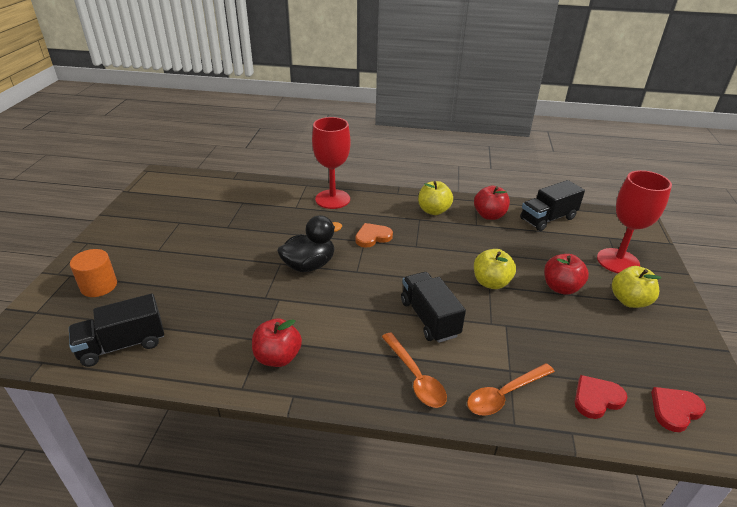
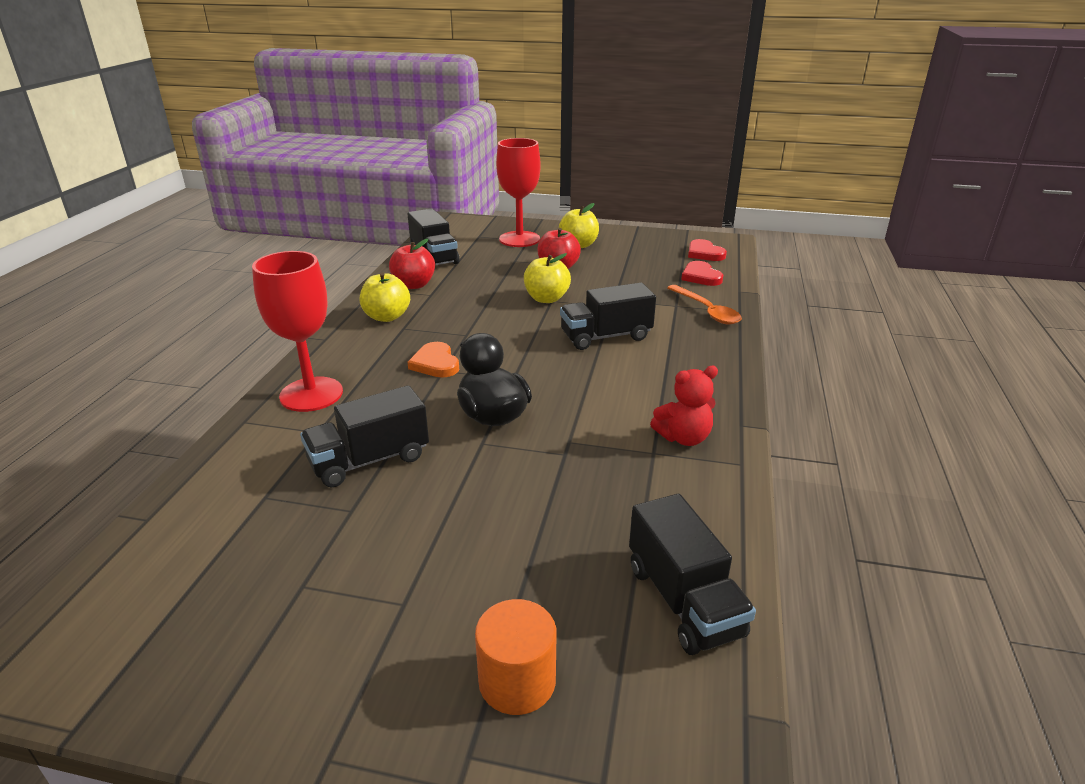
camera: 85 degrees left, 5 degrees down
red apple [252,318,302,367] -> red teddy bear [650,366,718,446]
orange spoon [382,332,447,408] -> none
none -> black truck [300,385,429,487]

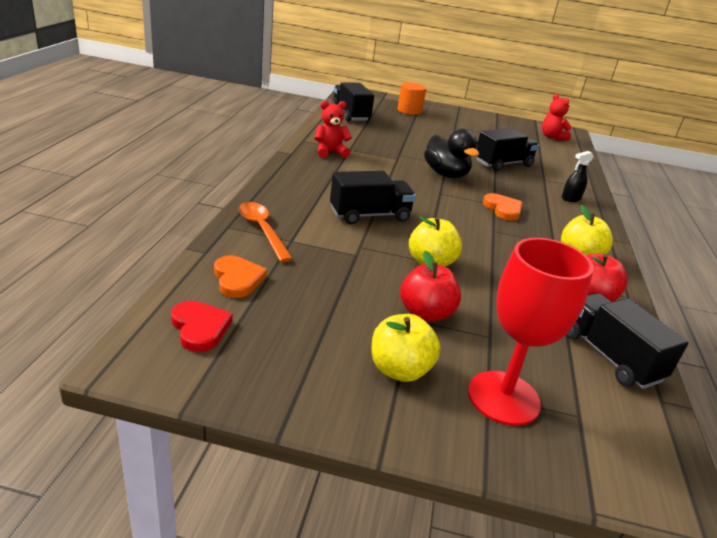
camera: 175 degrees right, 0 degrees up
red goblet [252,251,343,412] -> black spray bottle [562,151,594,202]
red heart [681,261,723,286] -> orange heart [214,256,267,298]
none -> red teddy bear [542,94,572,140]

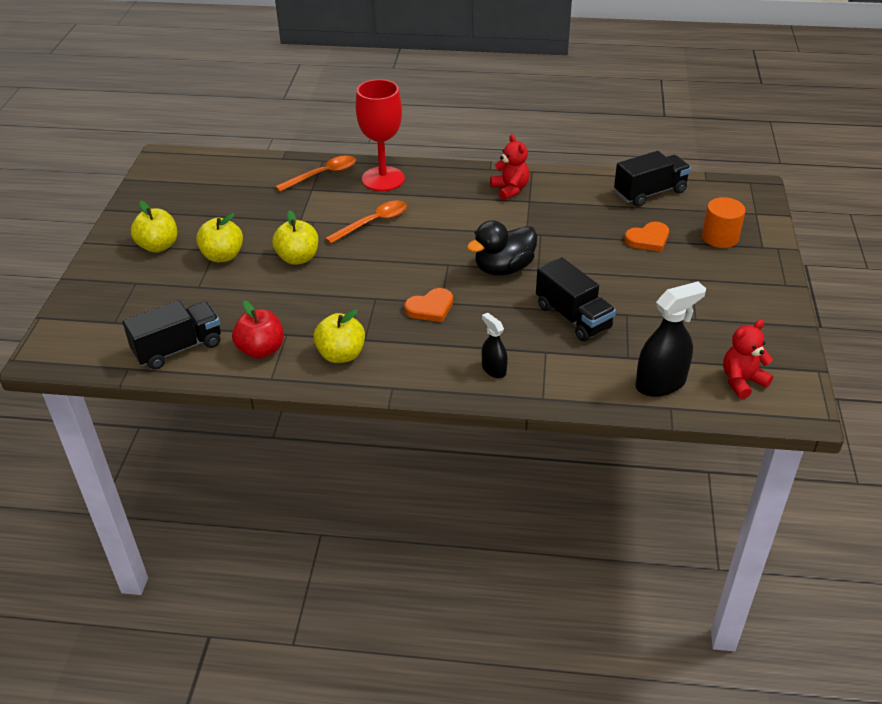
camera: 90 degrees right, 10 degrees up
red heart [171,301,233,352] -> none
orange heart [214,256,267,298] -> orange heart moved to [624,222,669,252]
black truck [330,171,416,224] -> orange spoon [325,201,407,244]
red apple [400,251,461,322] -> yellow apple [196,213,243,262]
red goblet [468,238,594,426] -> red goblet moved to [356,79,405,191]
none -> black spray bottle [635,282,706,397]

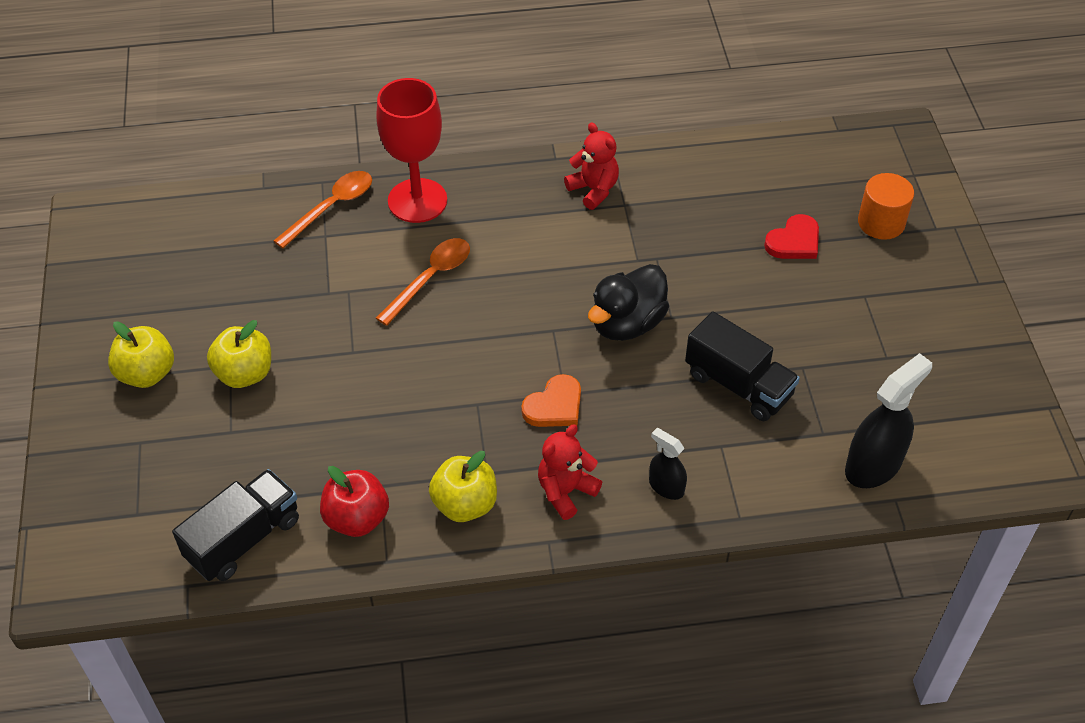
camera: 15 degrees left, 10 degrees up
yellow apple [272,210,318,265] -> none
black truck [614,151,691,207] -> none
orange heart [624,222,669,252] -> red heart [764,214,819,259]
red teddy bear [723,319,773,399] -> red teddy bear moved to [538,424,602,520]

